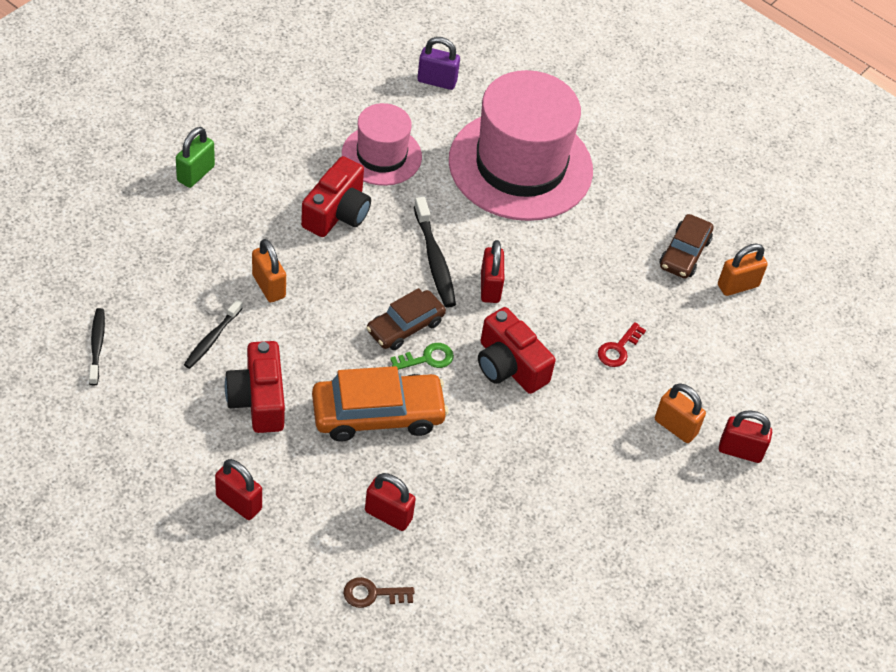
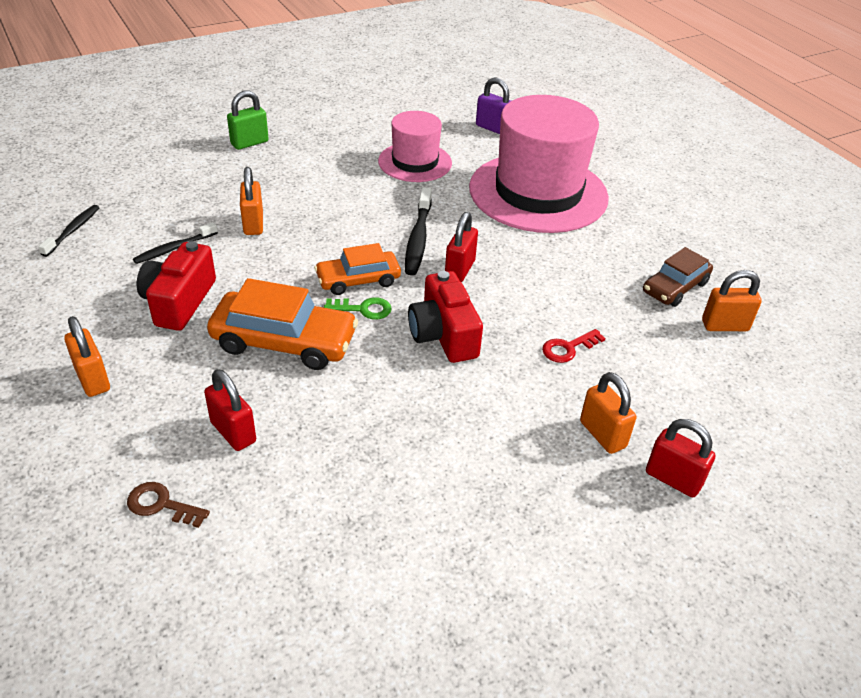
camera: 25 degrees right, 10 degrees down
red padlock [215,459,262,520] -> orange padlock [64,316,110,397]
red camera [301,156,371,237] -> none
brown car [366,288,446,350] -> orange car [314,243,401,295]

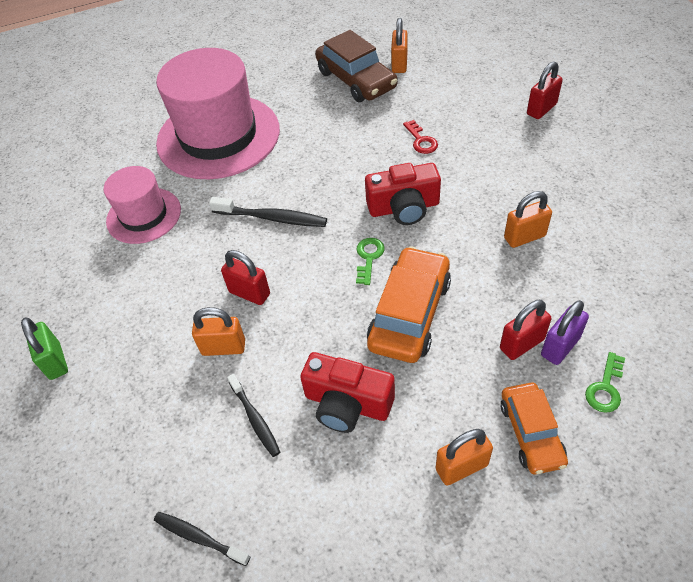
camera: 75 degrees left, 10 degrees up
brown key [127,482,210,528] -> green key [585,352,625,413]
orange car [314,243,401,295] -> orange car moved to [500,382,568,474]
red padlock [445,212,478,282] -> red padlock moved to [221,250,270,305]
purple padlock [476,77,511,134] -> purple padlock moved to [541,300,589,365]
orange padlock [580,372,636,454] -> orange padlock moved to [504,191,552,248]
brown car [643,247,713,307] -> brown car [315,30,398,102], size x1.57

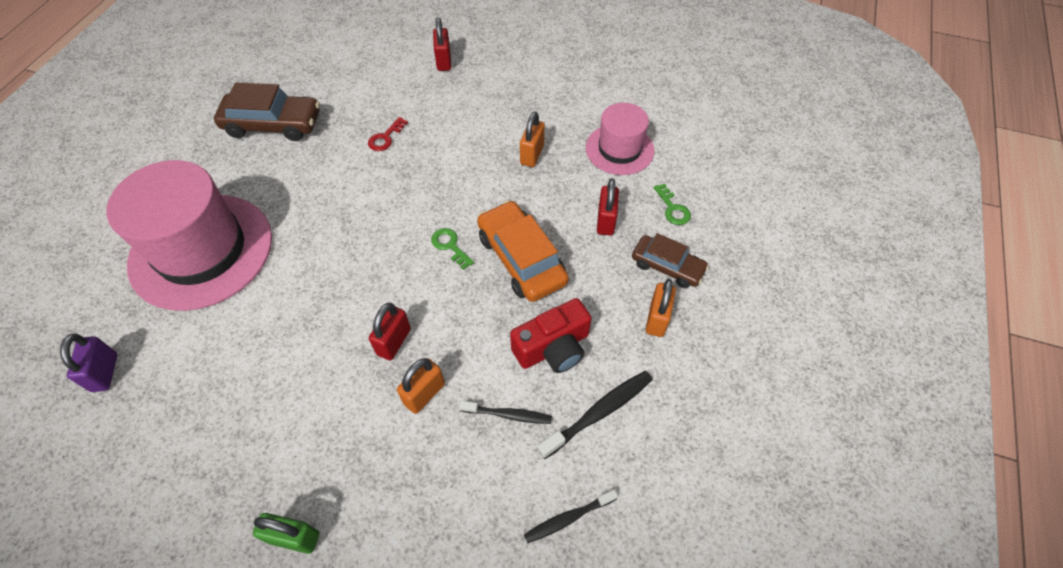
camera: 55 degrees left, 5 degrees up
pink hat [103,166,181,244] -> pink hat moved to [586,103,655,175]
black toothbrush [209,197,327,227] -> black toothbrush moved to [538,371,653,459]
red padlock [221,250,270,305] -> red padlock turned 45 degrees counterclockwise [369,303,411,360]
red camera [365,163,441,225] -> none
orange padlock [391,18,408,73] -> none
red key [403,120,438,154] -> red key turned 105 degrees clockwise [368,117,408,151]
orange car [500,382,568,474] -> brown car [632,233,709,288]
purple padlock [541,300,589,365] -> purple padlock moved to [60,334,117,392]

